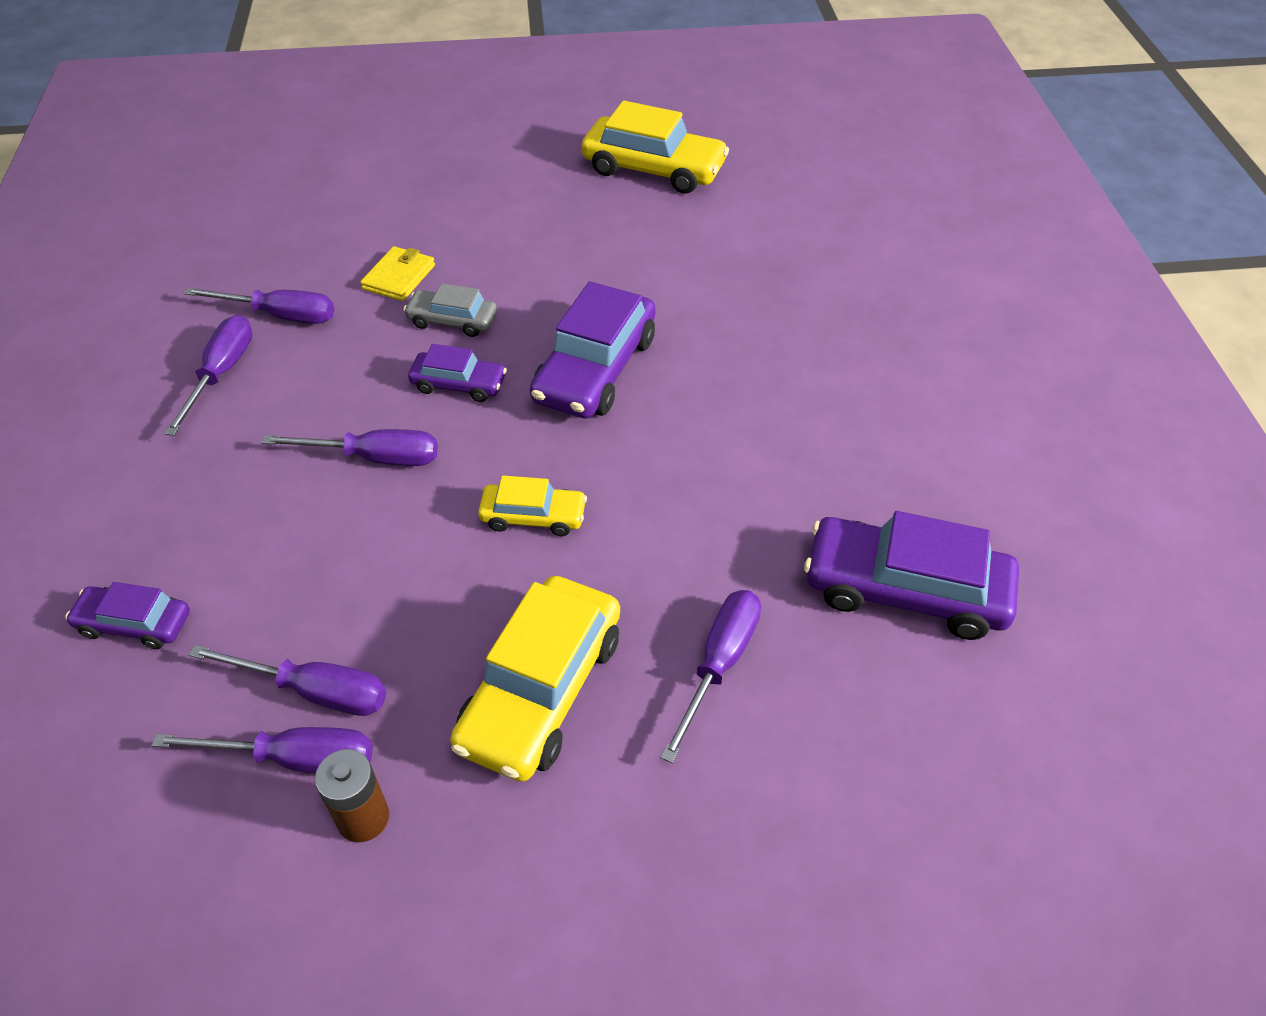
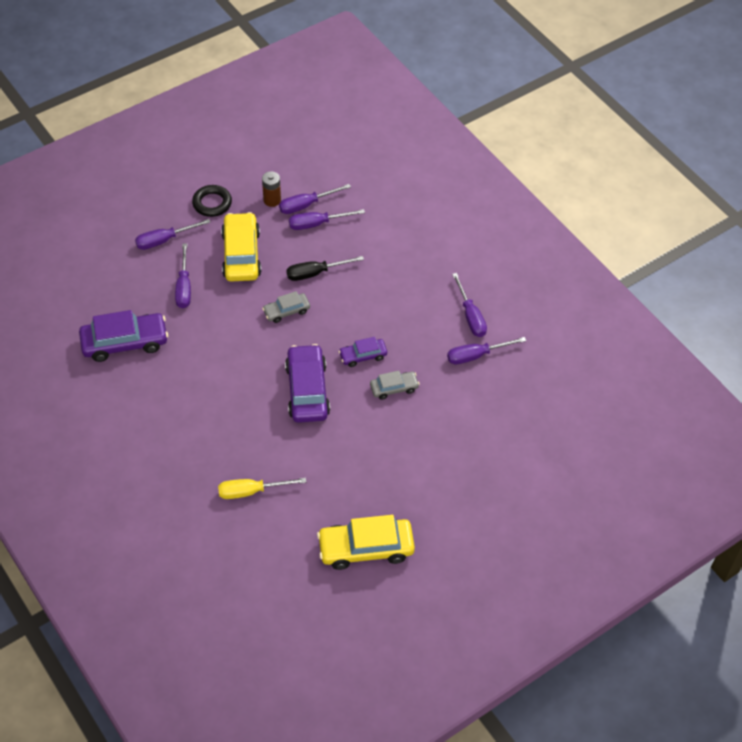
camera: 150 degrees right, 5 degrees up
purple car [65,582,190,649] -> none
purple screwdriver [261,429,438,466] -> purple screwdriver moved to [135,219,211,250]
yellow wallet [360,246,435,301] -> none
yellow car [478,475,587,536] -> grey car [262,291,310,323]
none -> black ring [192,185,232,217]
none -> yellow screwdriver [218,478,306,499]
none -> black screwdriver [287,256,364,281]

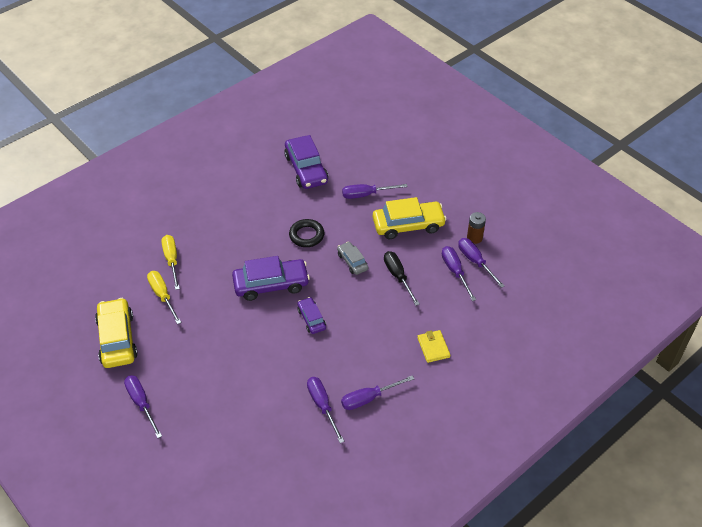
camera: 85 degrees right, 5 degrees down
purple screwdriver [135,219,211,250] -> purple screwdriver moved to [124,375,162,438]
black ring [192,185,232,217] -> black ring moved to [289,219,324,247]
grey car [370,371,420,400] -> none
none -> yellow screwdriver [147,271,182,324]
none -> yellow wallet [417,330,450,363]

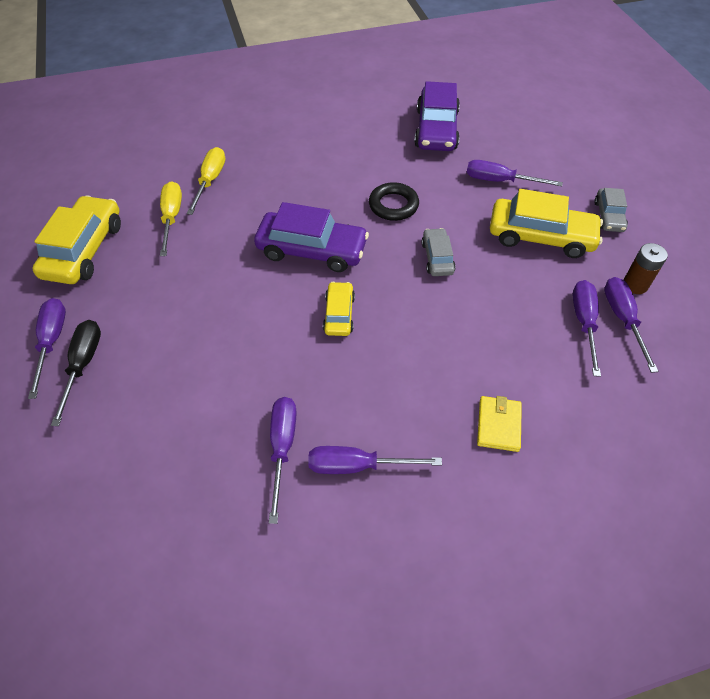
camera: 25 degrees right, 5 degrees up
purple car [297,297,326,334] -> yellow car [323,282,355,336]
black screwdriver [384,251,420,306] -> black screwdriver moved to [51,320,101,426]
none -> grey car [594,188,628,232]

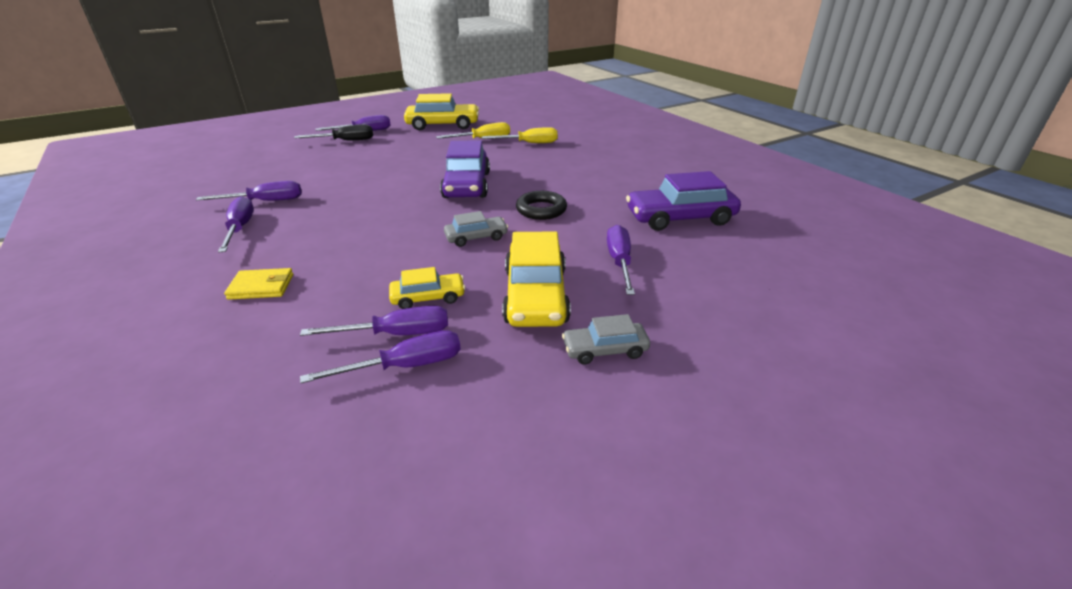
camera: 75 degrees right, 20 degrees down
yellow car [323,282,355,336] -> yellow car moved to [389,267,465,309]
brown battery [624,243,668,294] -> none

